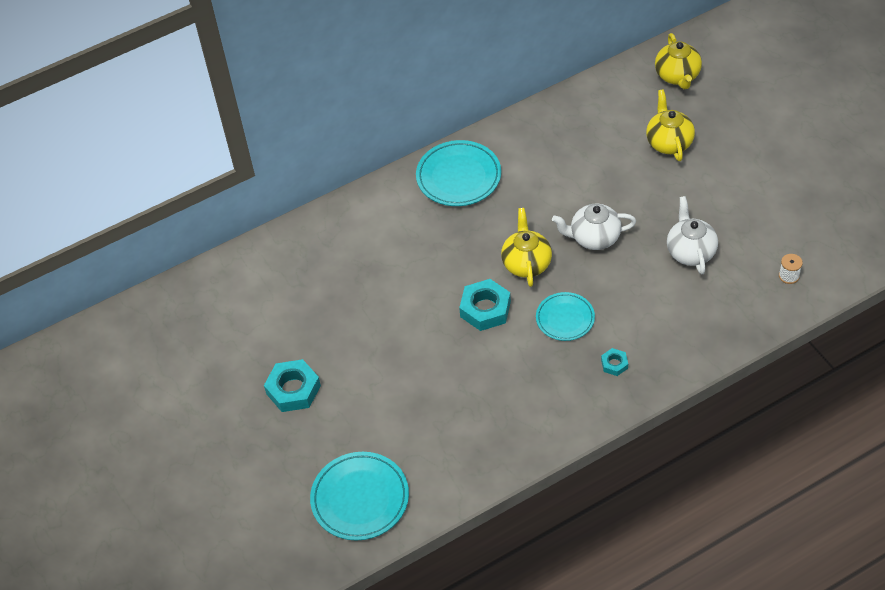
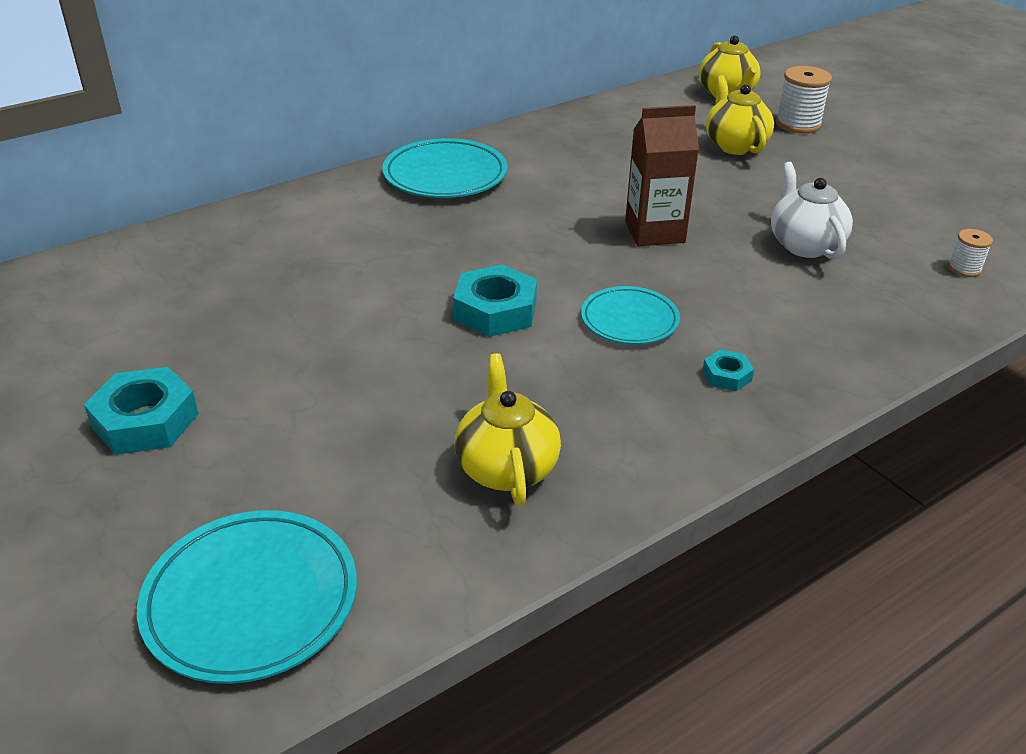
camera: 10 degrees left, 15 degrees down
yellow teapot [501,208,552,287] -> yellow teapot moved to [455,353,561,506]
white teapot [552,204,636,250] -> brown carton [625,105,699,246]
none -> white spool [776,66,832,134]

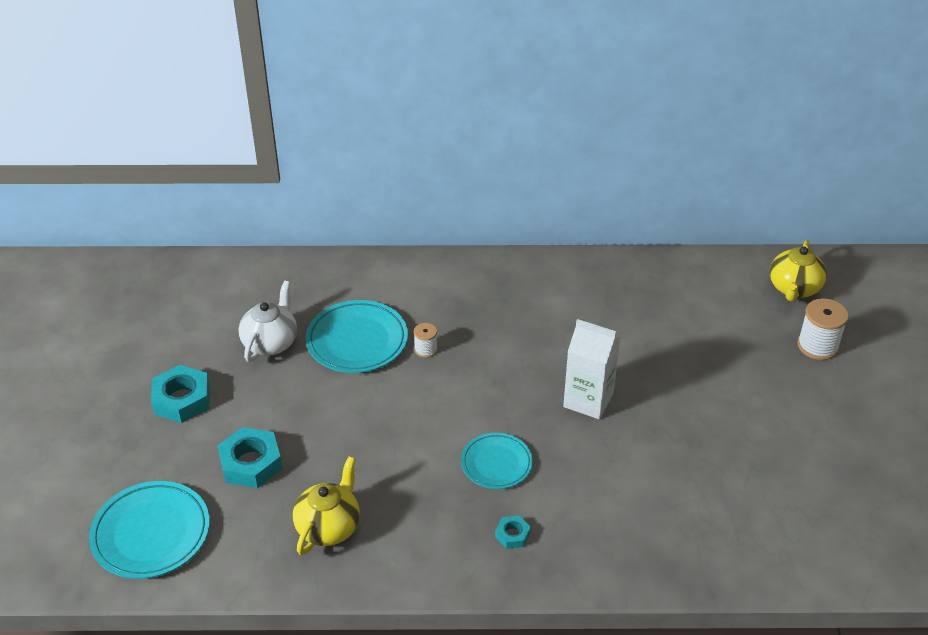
camera: 35 degrees right, 5 degrees up
turquoise plate [382,138,507,198] -> turquoise plate moved to [306,300,408,373]
turquoise nut [453,265,537,337] -> turquoise nut moved to [217,427,282,488]
brown carton [625,105,699,246] -> white carton [563,319,620,419]
yellow teapot [706,75,774,155] -> none
white teapot [771,162,853,260] -> white teapot moved to [239,280,297,362]
white spool [948,229,993,277] -> white spool moved to [414,323,438,358]

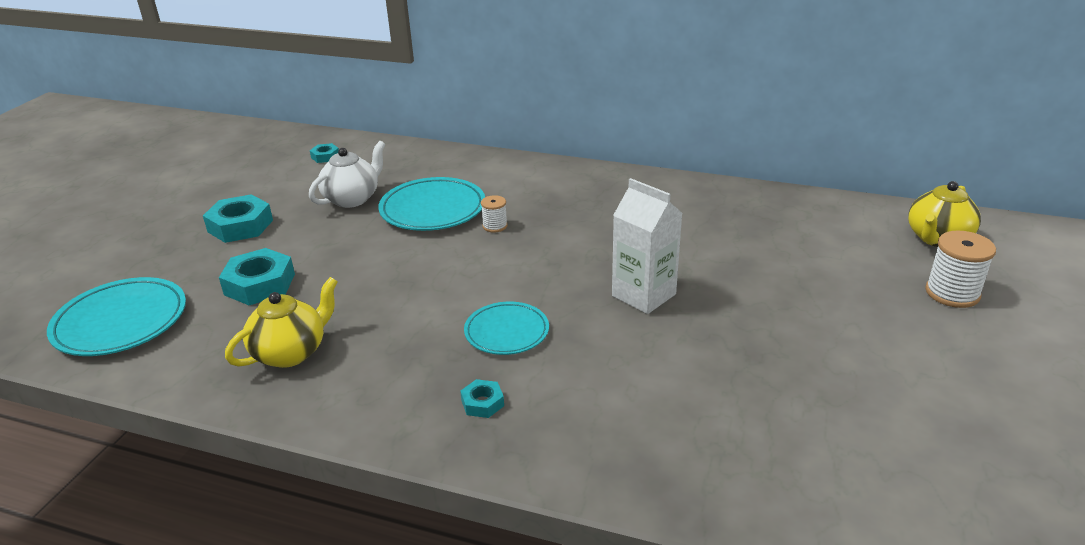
camera: 20 degrees right, 10 degrees down
none -> turquoise nut [310,143,339,163]

